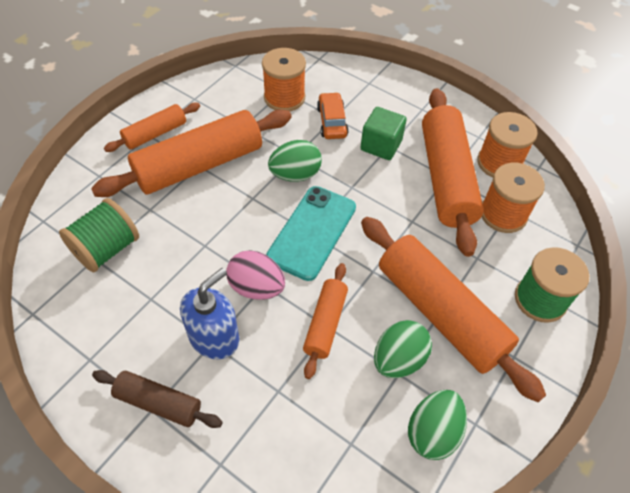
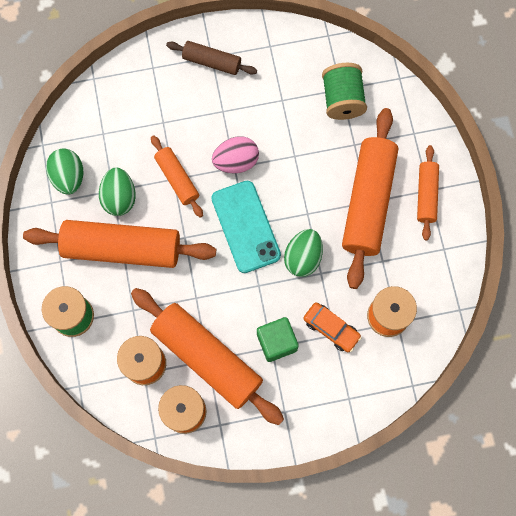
camera: 135 degrees right, 20 degrees up
brown rolling pin [92,370,222,428] -> brown rolling pin turned 45 degrees clockwise [166,41,257,75]
blue soap dispenser [180,268,239,359] -> none

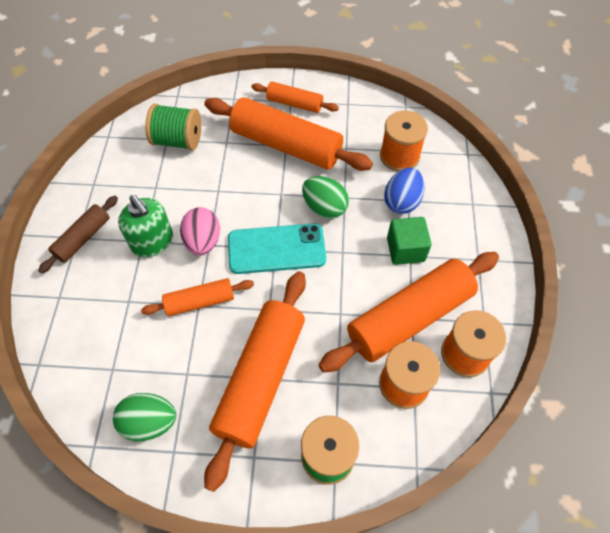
camera: 75 degrees left, 15 degrees down
green egg [99,168,136,216] -> none
orange car [303,302,361,352] -> blue egg [384,167,424,214]
none -> green soap dispenser [118,195,173,258]

